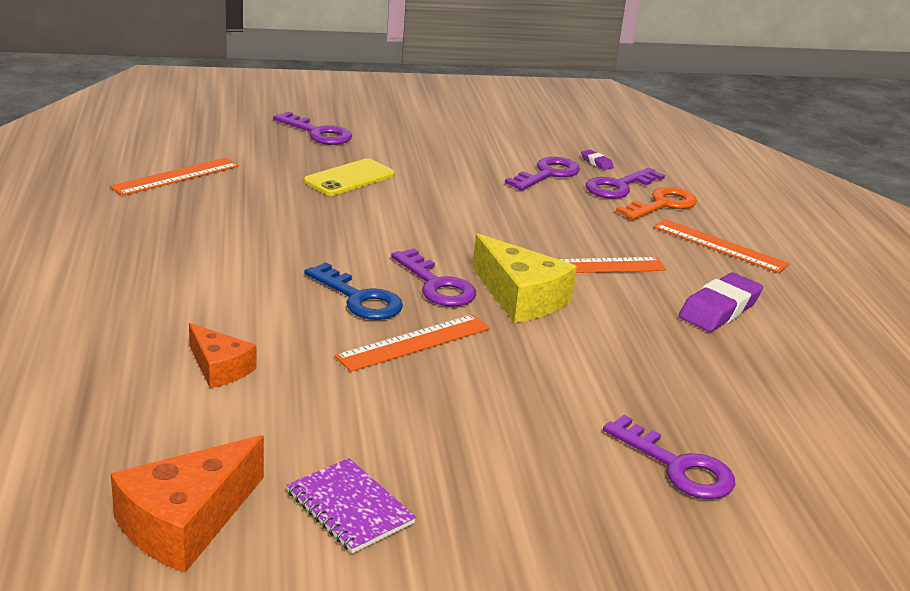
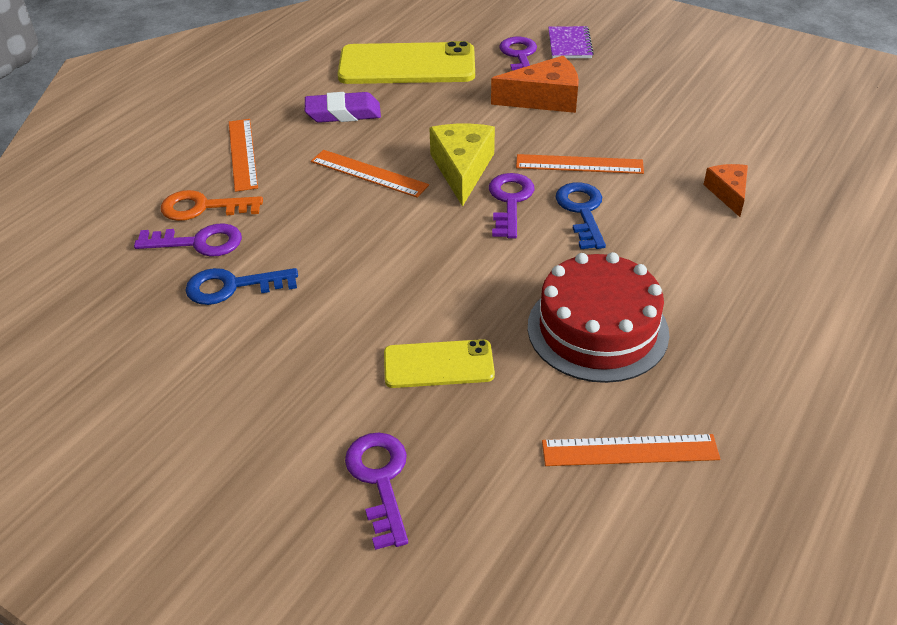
camera: 135 degrees left, 15 degrees up
orange cheese [111,435,264,573] -> orange cheese moved to [491,56,579,113]
purple notebook [287,458,416,553] -> purple notebook moved to [548,26,594,59]
purple key [505,157,580,190] -> blue key [185,268,298,305]
purple eraser [581,150,614,170] -> none
none -> yellow phone [338,41,475,84]
none -> red cake [528,252,669,383]

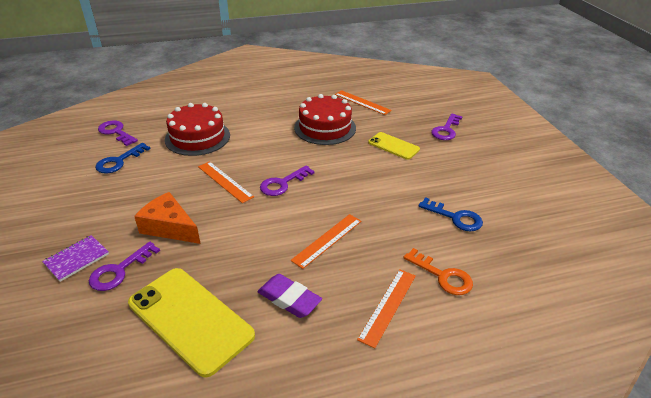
camera: 140 degrees left, 5 degrees down
purple key [134,223,242,257] -> purple key moved to [98,121,138,146]
orange ruler [311,150,429,198] -> orange ruler turned 60 degrees clockwise [291,214,361,269]
yellow cheese [429,123,495,207] -> none
blue key [555,182,606,249] -> blue key moved to [95,143,151,173]
orange cheese [703,164,748,217] -> red cake [165,103,230,156]

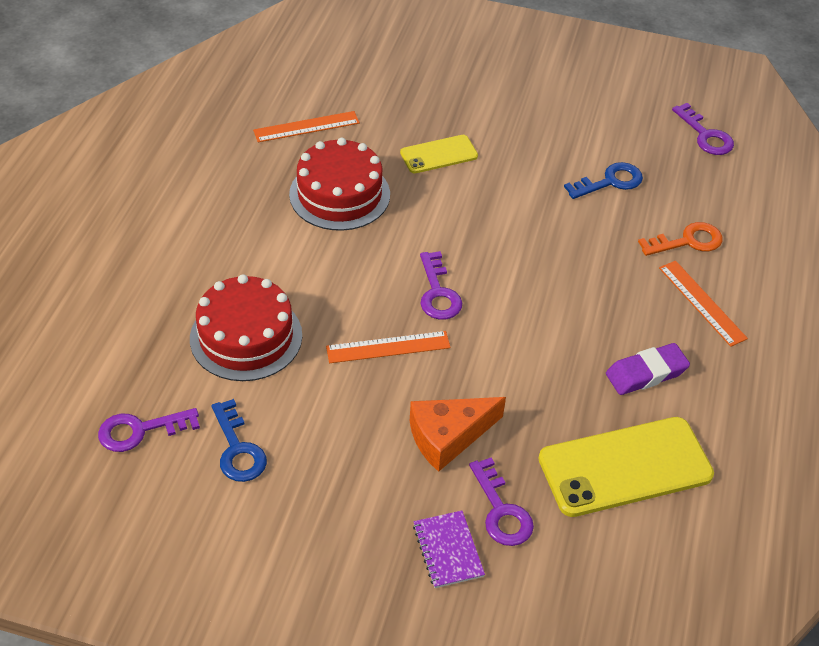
camera: 60 degrees left, 10 degrees up
orange ruler [291,214,361,269] -> none
purple key [431,114,463,140] -> purple key moved to [672,103,734,155]

